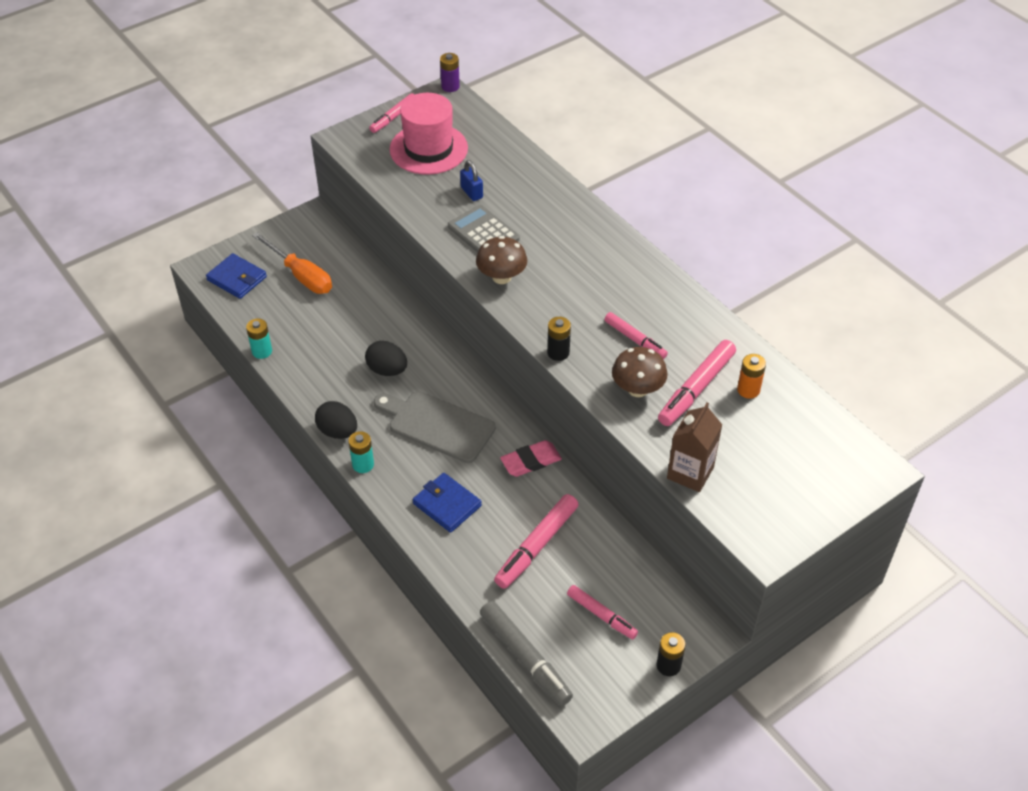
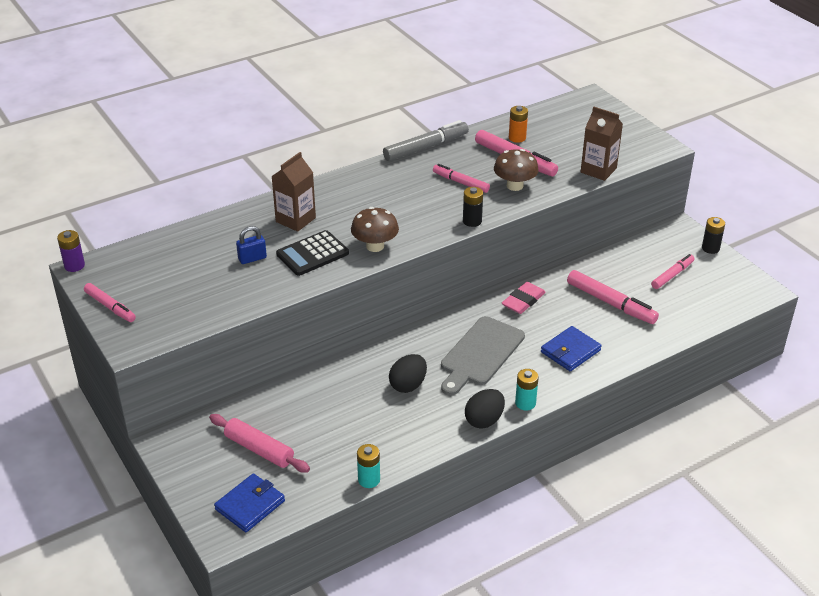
camera: 85 degrees left, 10 degrees down
orange screwdriver [252,232,332,294] -> pink rolling pin [209,414,310,473]
pink hat [389,93,468,175] -> none
grey calculator [448,205,520,253] -> black calculator [276,230,349,276]
grey marker [480,601,573,706] -> grey marker moved to [383,120,469,161]
pink eraser [500,440,562,477] -> pink eraser turned 60 degrees clockwise [502,282,546,314]
pink marker [604,312,668,359] -> pink marker turned 105 degrees counterclockwise [433,164,490,193]
none -> brown carton [271,152,316,232]

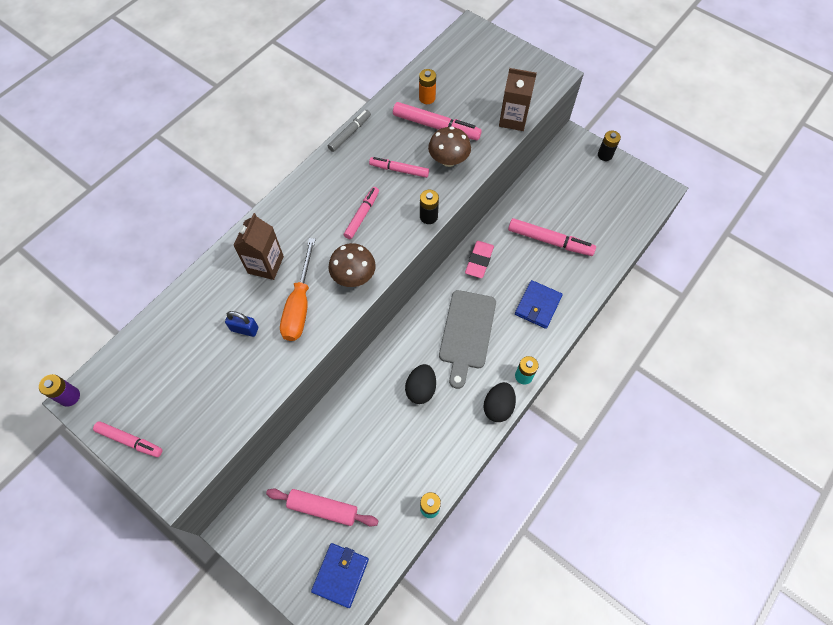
camera: 20 degrees left, 25 degrees up
blue padlock [236,226,267,264] -> blue padlock turned 60 degrees clockwise [225,311,258,337]
black calculator [276,230,349,276] -> orange screwdriver [280,238,316,341]
grey marker [383,120,469,161] -> grey marker [328,110,371,152], size x0.64
pink marker [651,254,695,289] -> pink marker moved to [344,187,379,239]

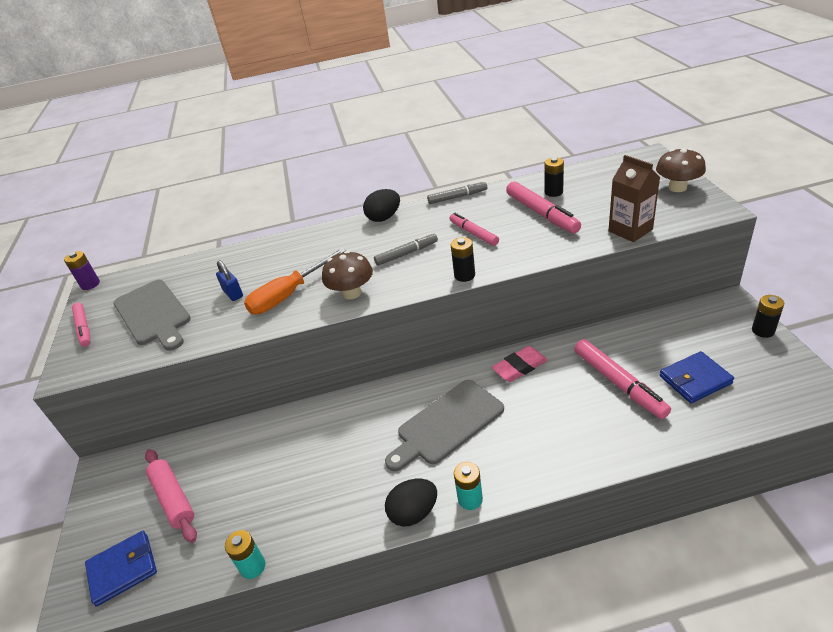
camera: 45 degrees right, 25 degrees down
brown carton [233,213,284,280] -> none
pink marker [344,187,379,239] -> grey marker [374,233,438,266]
black egg [405,364,436,404] -> black egg moved to [363,189,400,222]
orange battery [419,69,436,104] -> black battery [545,157,564,197]
brown mushroom [428,127,471,167] -> brown mushroom moved to [656,148,706,192]
blue wallet [515,280,563,329] -> blue wallet moved to [659,351,734,403]
none -> grey cutting board [114,280,191,351]

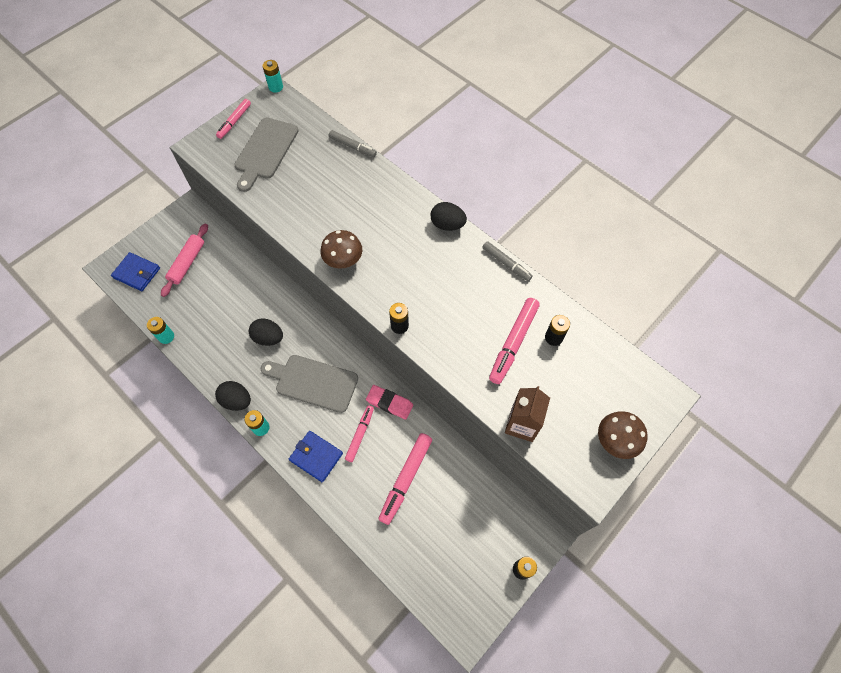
camera: 50 degrees right, 25 degrees up
purple battery [64,251,100,290] -> turquoise battery [263,60,283,93]
blue padlock [216,260,243,301] -> none
orange screwdriver [244,248,346,314] -> none
grey marker [374,233,438,266] -> grey marker moved to [329,130,377,157]
pink marker [449,213,499,246] -> pink marker moved to [345,405,374,462]
blue wallet [659,351,734,403] -> blue wallet moved to [289,431,343,482]
none -> black egg [249,319,283,346]

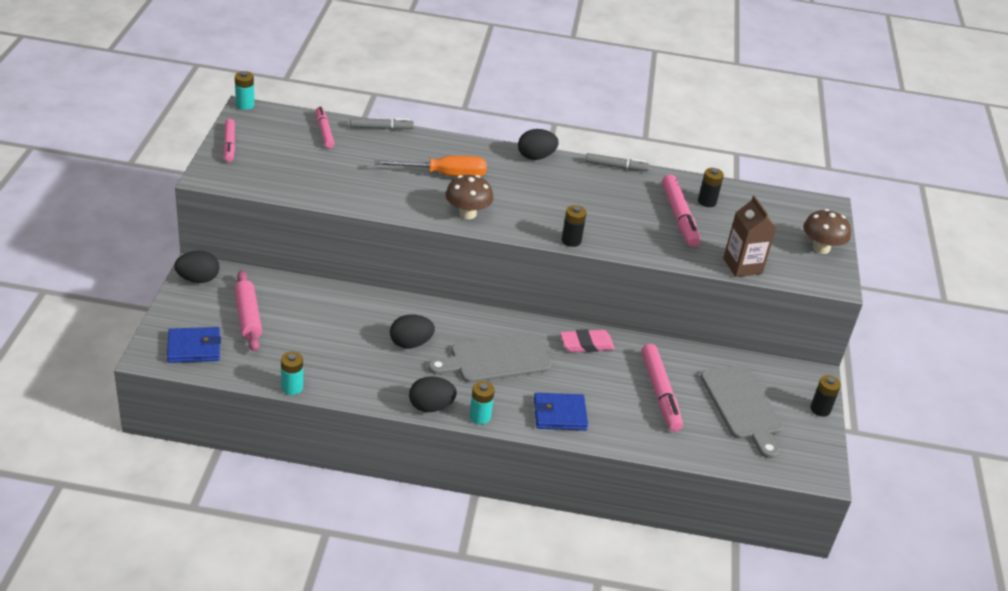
camera: 40 degrees left, 25 degrees down
grey cutting board [234,117,298,192] -> grey cutting board moved to [700,366,783,459]
pink marker [345,405,374,462] -> pink marker moved to [316,107,335,148]
none -> black egg [174,251,219,283]
none -> orange screwdriver [374,156,487,177]

